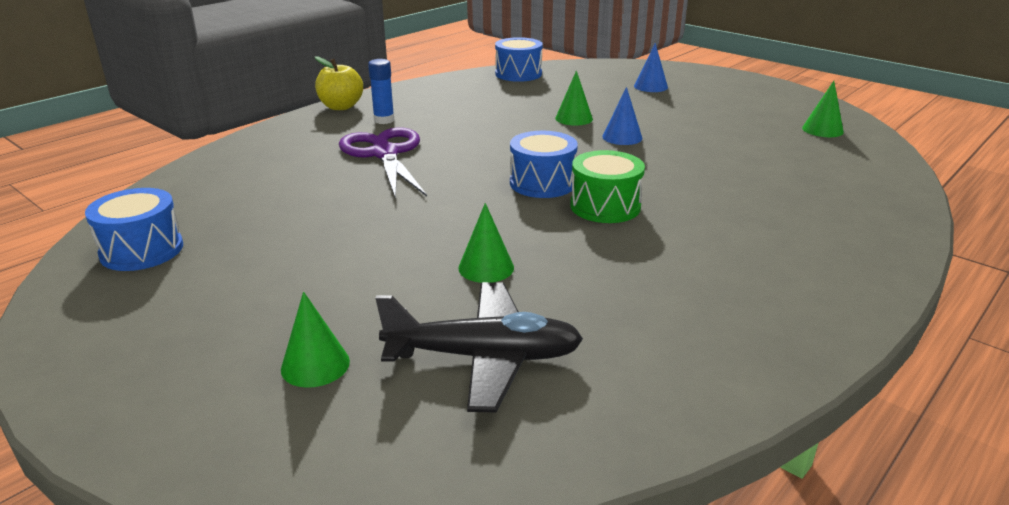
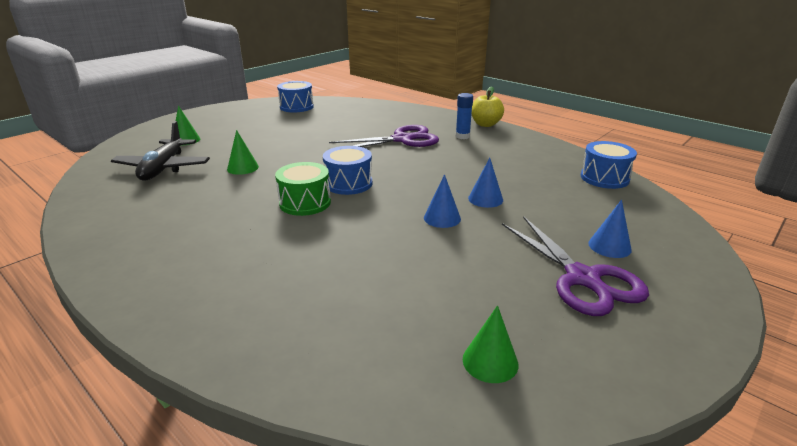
camera: 90 degrees right, 0 degrees up
green cone [555,71,593,126] -> blue cone [468,158,503,208]
none -> purple scissors [502,216,649,316]

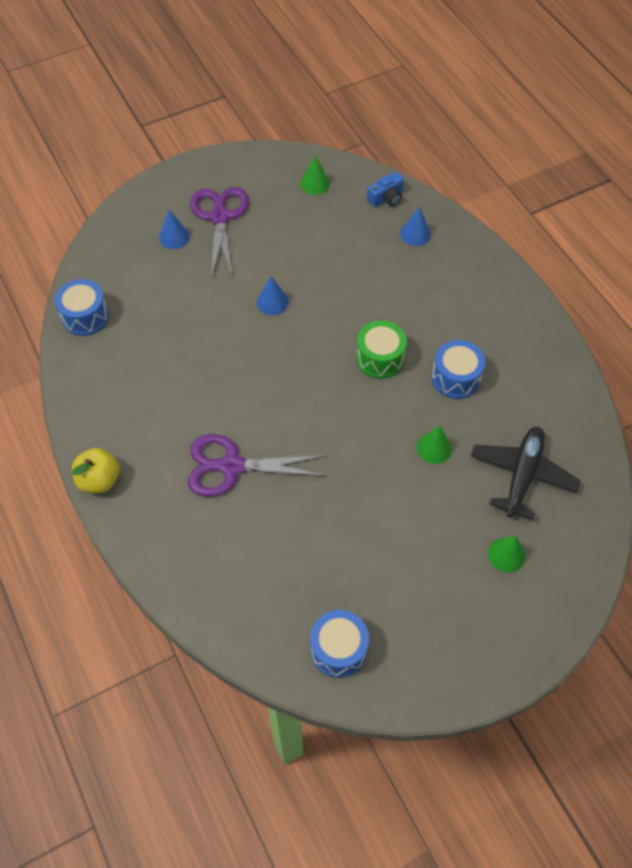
camera: 160 degrees left, 30 degrees up
blue drum [323,146,372,195] -> blue drum moved to [432,340,485,399]
blue glue stick [456,93,473,139] -> none
blue cone [468,158,503,208] -> blue cone moved to [400,206,431,246]
none -> blue camera [367,172,404,207]

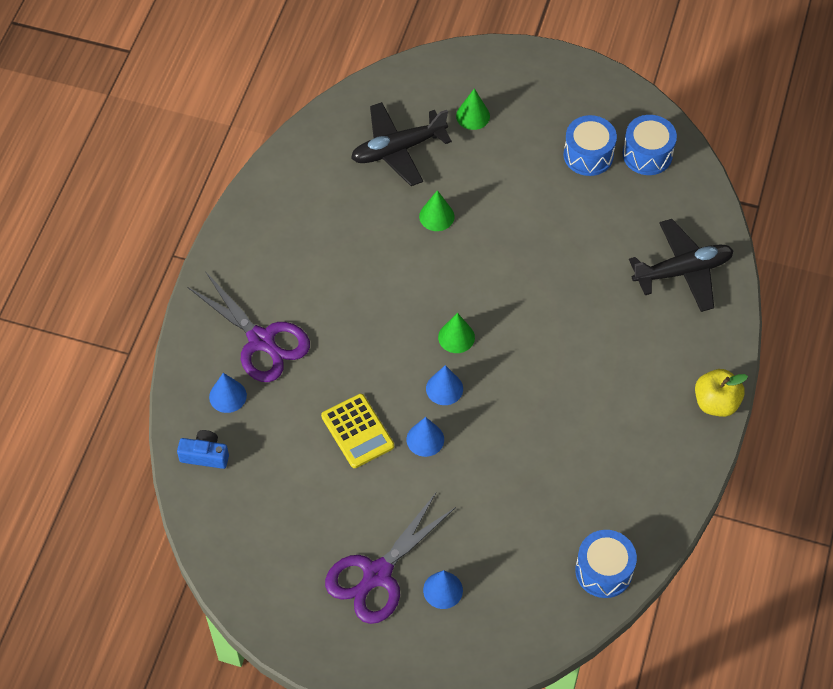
camera: 135 degrees left, 0 degrees up
purple scissors [188,434,327,497] -> purple scissors moved to [187,271,310,382]
green cone [300,156,330,195] -> green cone moved to [438,313,475,353]
green drum [356,321,407,379] -> none
blue drum [432,340,485,399] -> blue drum moved to [564,115,617,176]
none -> yellow calculator [321,394,394,468]
none -> blue cone [426,365,463,405]
none -> black plane [629,219,734,312]

